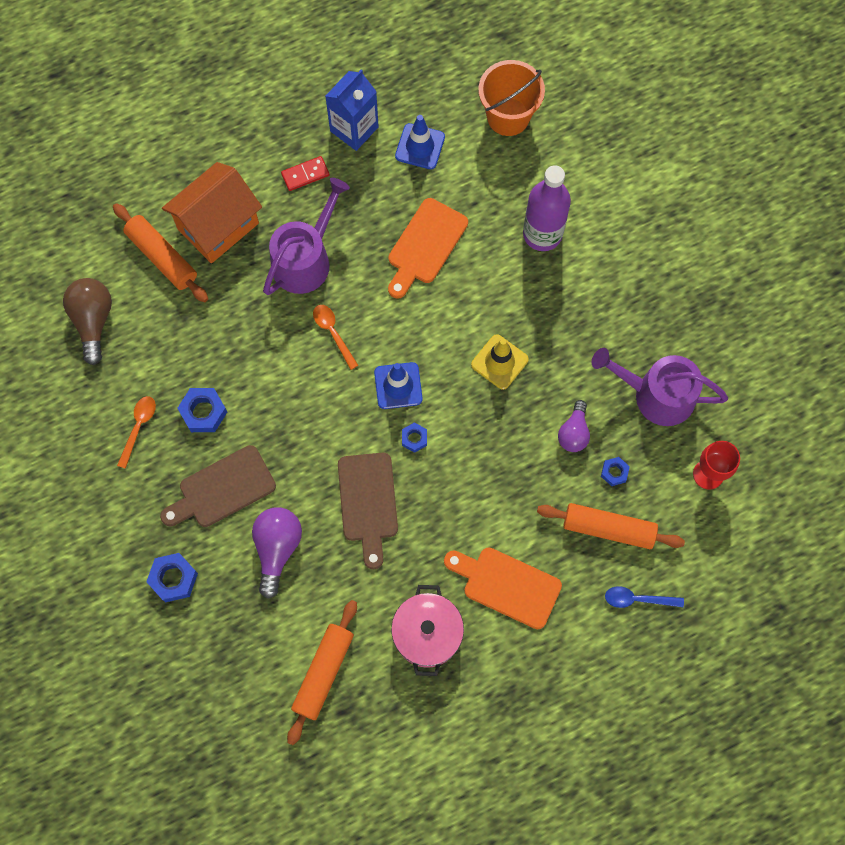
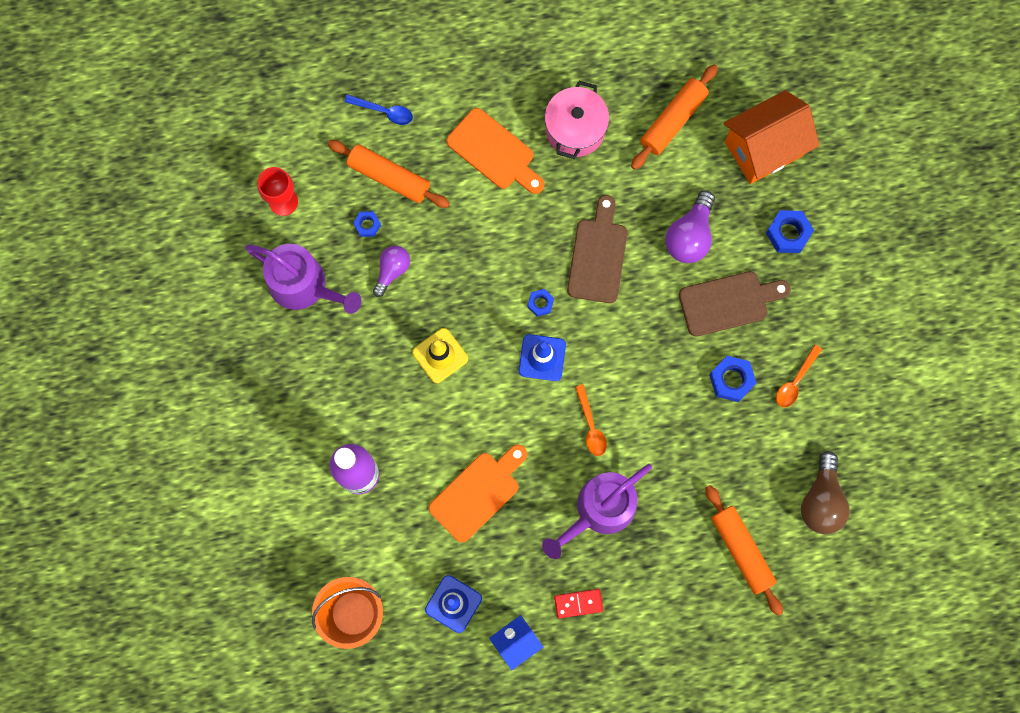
camera: 165 degrees left, 5 degrees up
orange house [162,162,262,263] -> orange house moved to [724,90,820,184]

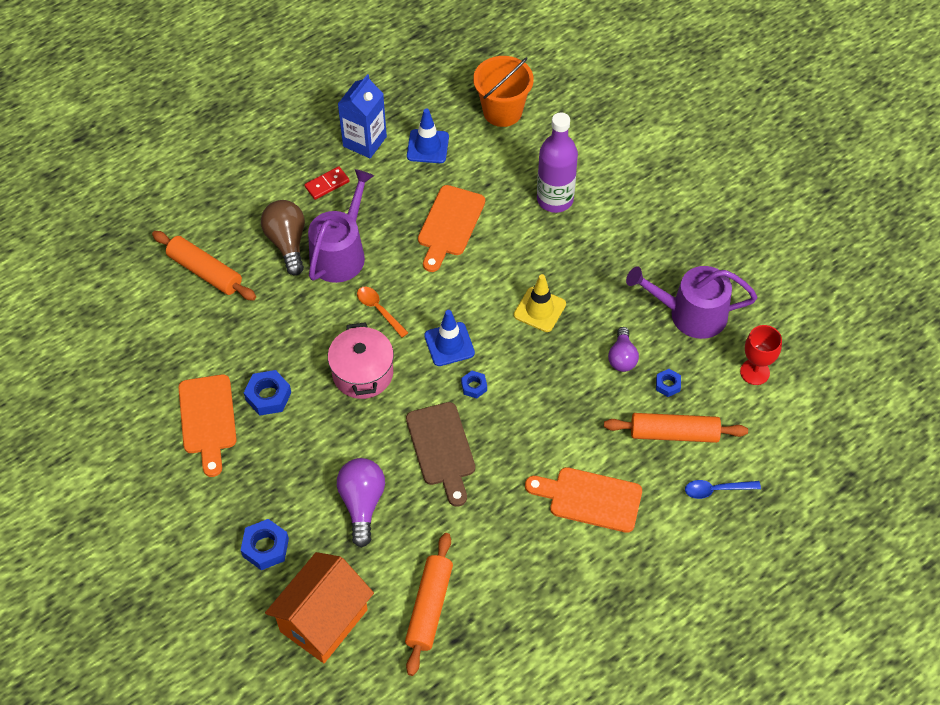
camera: 155 degrees right, 20 degrees down
pink pot [545,81,609,159] -> pink pot moved to [328,322,394,399]
brown cutting board [679,271,791,337] -> none
orange spoon [776,345,822,407] -> orange cutting board [178,374,237,477]
brown light bulb [801,451,850,534] -> brown light bulb moved to [261,200,305,276]

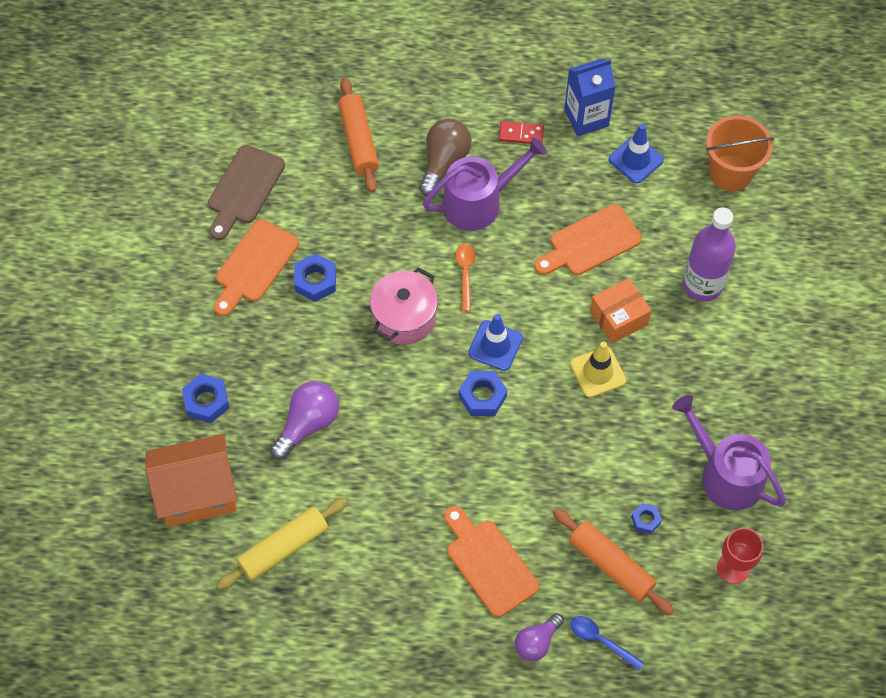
camera: 40 degrees right, 5 degrees up
orange rolling pin [405,533,453,676] -> yellow rolling pin [216,498,347,590]
brown cutting board [406,402,475,507] -> brown cutting board moved to [208,145,285,240]
blue nut [461,371,487,399] -> blue nut [459,371,507,416], size x1.66
purple light bulb [608,327,639,372] -> purple light bulb moved to [515,613,564,661]
none -> orange box [590,278,652,344]

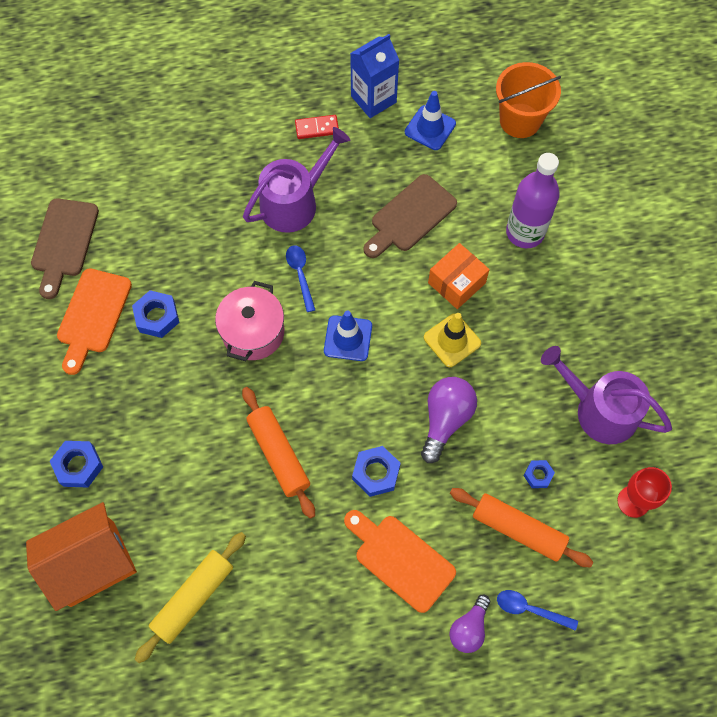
camera: 15 degrees left, 5 degrees up
purple light bulb [270,381,339,460] -> purple light bulb moved to [421,377,477,463]
orange rolling pin [338,78,379,193] -> orange rolling pin moved to [242,387,315,519]
brown light bulb [419,119,472,196] -> none
orange spoon [455,244,476,311] -> blue spoon [286,245,315,312]
blue nut [459,371,507,416] -> blue nut moved to [352,446,401,497]
orange cutting board [534,204,642,275] -> brown cutting board [364,174,457,258]

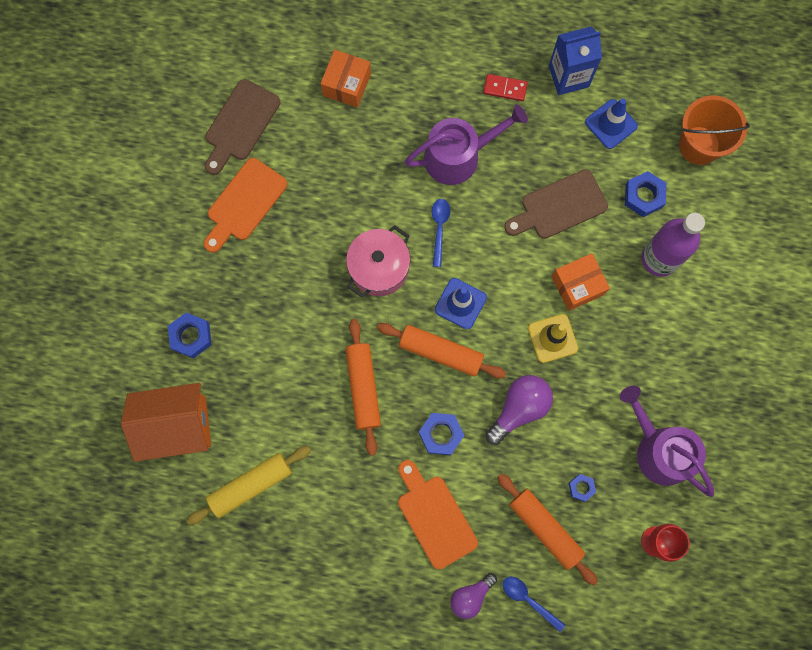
camera: 20 degrees right, 10 degrees up
blue nut [132,290,179,338] -> blue nut moved to [625,171,667,217]
none -> orange box [320,50,371,108]
none -> orange rolling pin [377,323,506,379]

